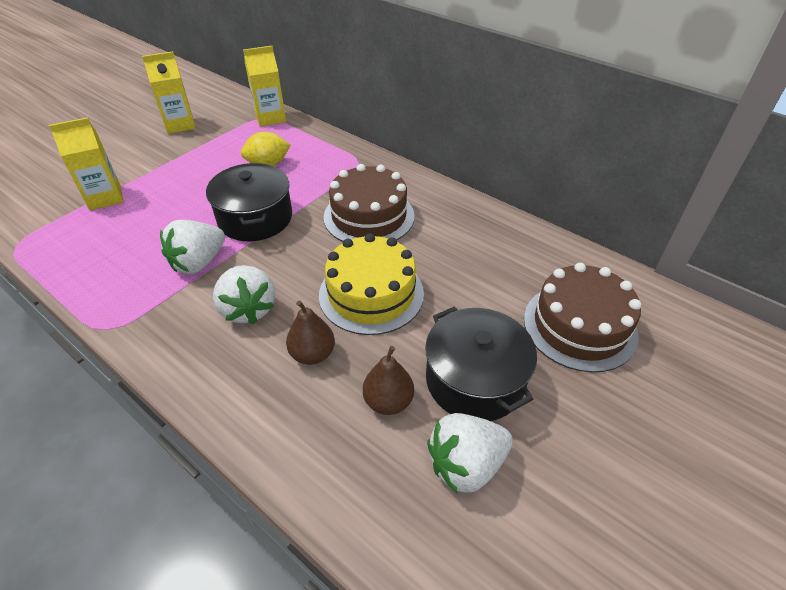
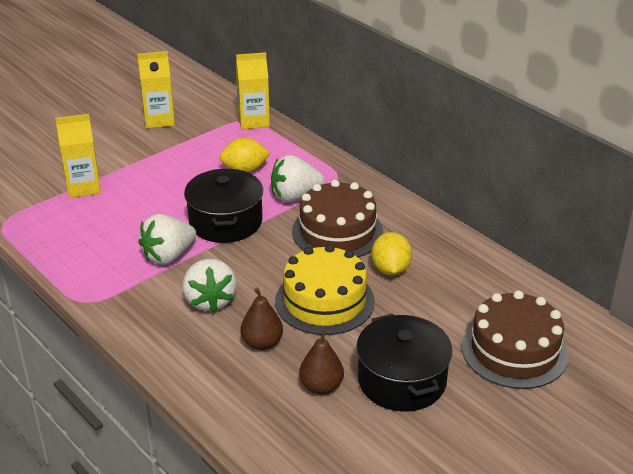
camera: 10 degrees right, 10 degrees down
white strawberry [427,413,513,493] -> white strawberry moved to [271,155,325,202]
none -> yellow lemon [371,232,412,276]

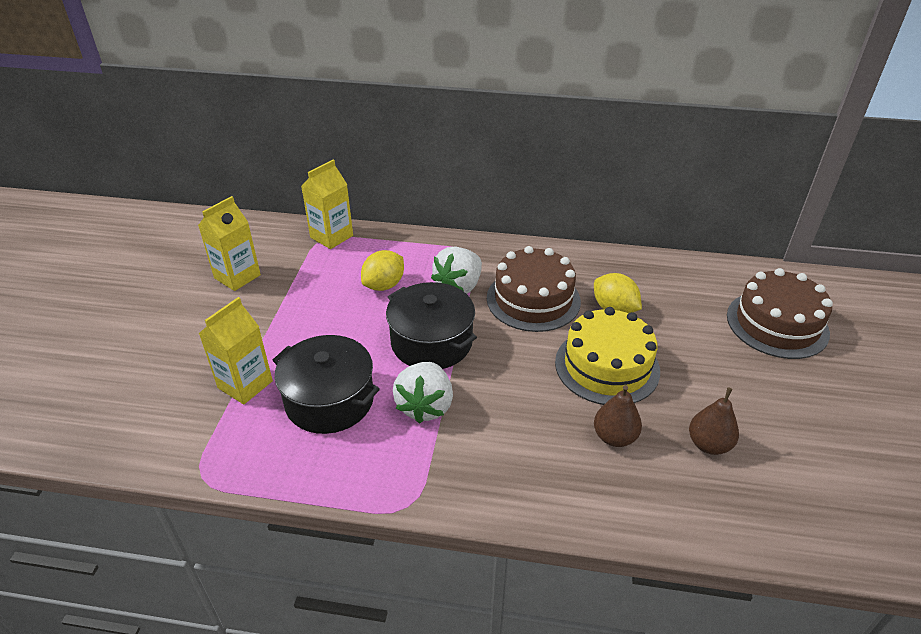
camera: 40 degrees left, 5 degrees up
white strawberry [183,259,237,313] -> none
black pot [356,314,452,412] -> black pot moved to [272,335,380,434]

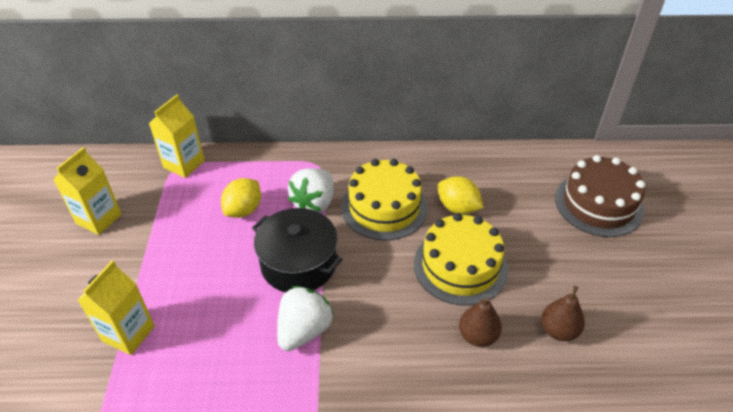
camera: 10 degrees left, 5 degrees up
black pot [272,335,380,434] -> none
white strawberry [393,362,453,424] -> white strawberry turned 150 degrees counterclockwise [277,286,334,351]
brown cake [487,246,581,332] -> yellow cake [341,159,428,241]

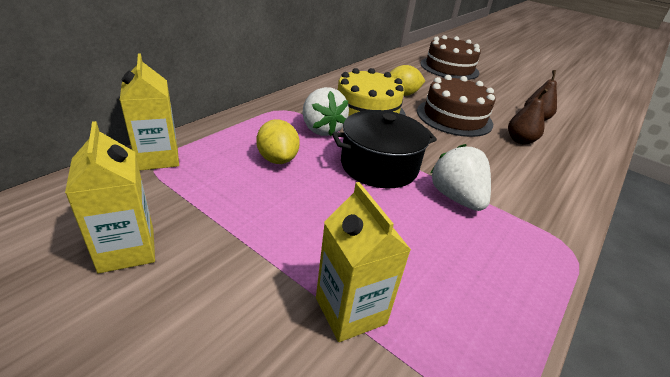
camera: 55 degrees left, 10 degrees down
yellow cake [414,213,508,306] -> brown cake [417,75,495,137]

